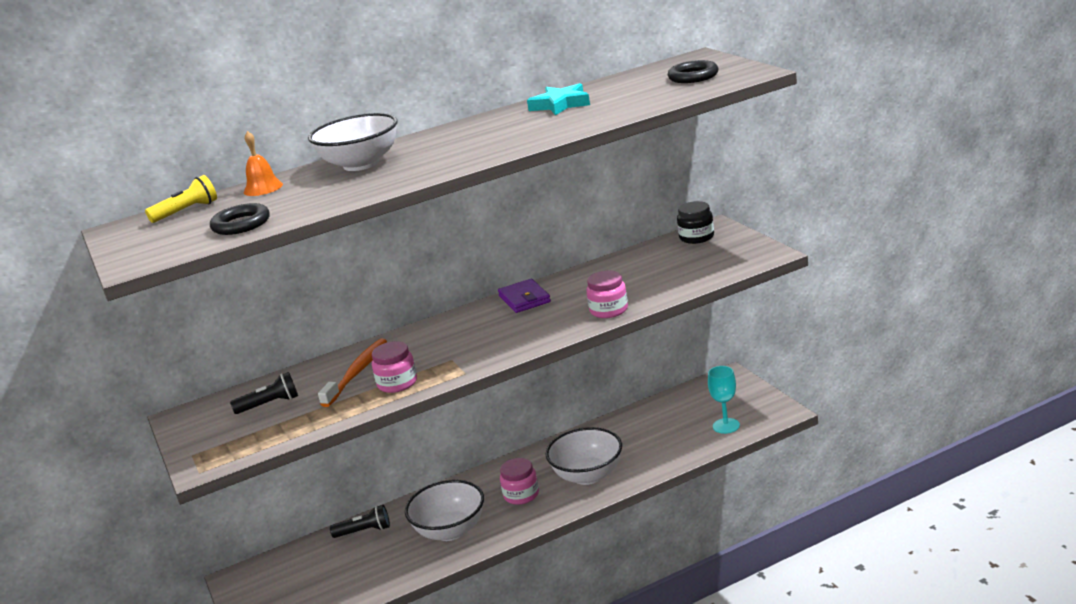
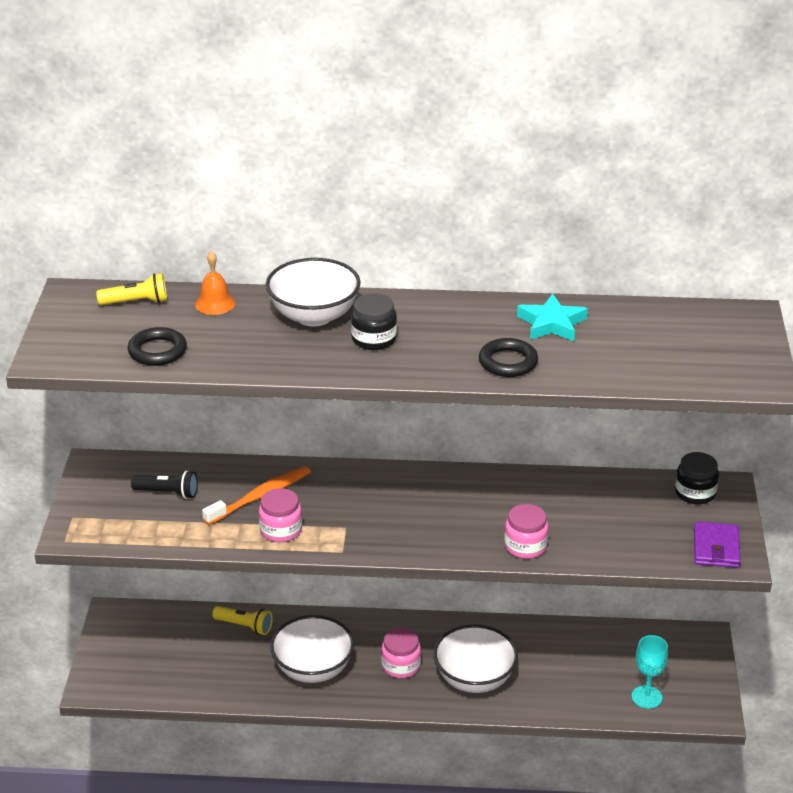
camera: 25 degrees right, 10 degrees up
black flashlight [330,505,390,538] -> yellow flashlight [212,606,273,635]
purple wallet [498,279,551,313] -> purple wallet moved to [694,522,741,568]
black ring [668,60,719,83] -> black ring moved to [479,338,538,377]
none -> black jar [351,294,397,350]

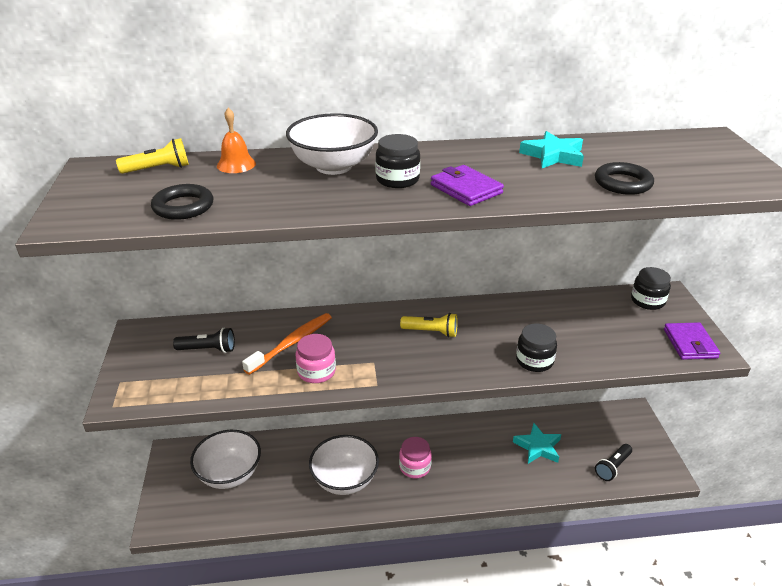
camera: 10 degrees left, 0 degrees up
yellow flashlight [212,606,273,635] -> yellow flashlight moved to [400,313,458,337]
white bowl [434,625,518,693] -> white bowl moved to [190,430,261,489]
black ring [479,338,538,377] -> black ring moved to [595,162,654,195]
pink jar [504,504,548,559] -> black jar [516,324,557,372]
turquoise goblet [632,635,668,709] -> black flashlight [595,444,632,481]
none -> purple wallet [431,165,504,206]
none -> turquoise star [513,423,561,464]

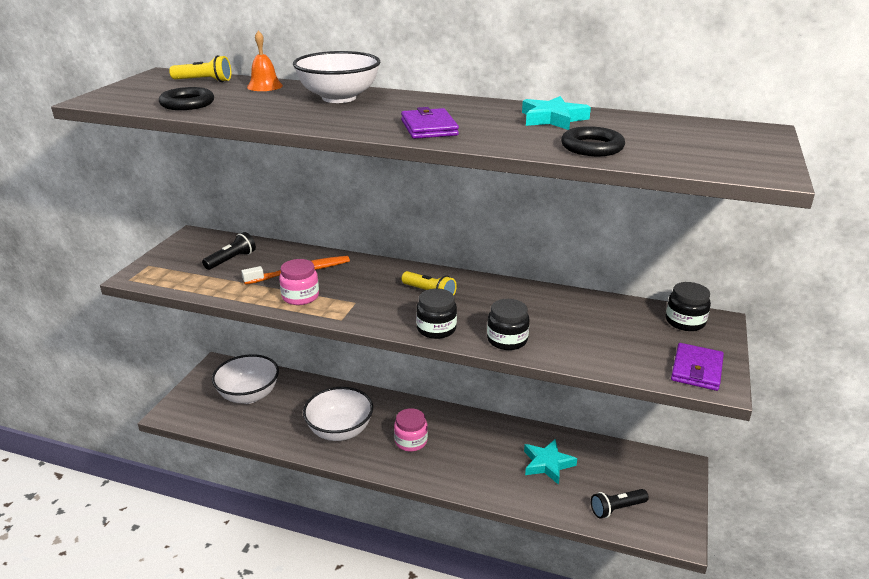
camera: 25 degrees right, 5 degrees down
black flashlight [173,328,235,353] -> black flashlight turned 75 degrees counterclockwise [202,232,256,270]
black jar [375,134,420,188] -> black jar moved to [416,288,457,339]

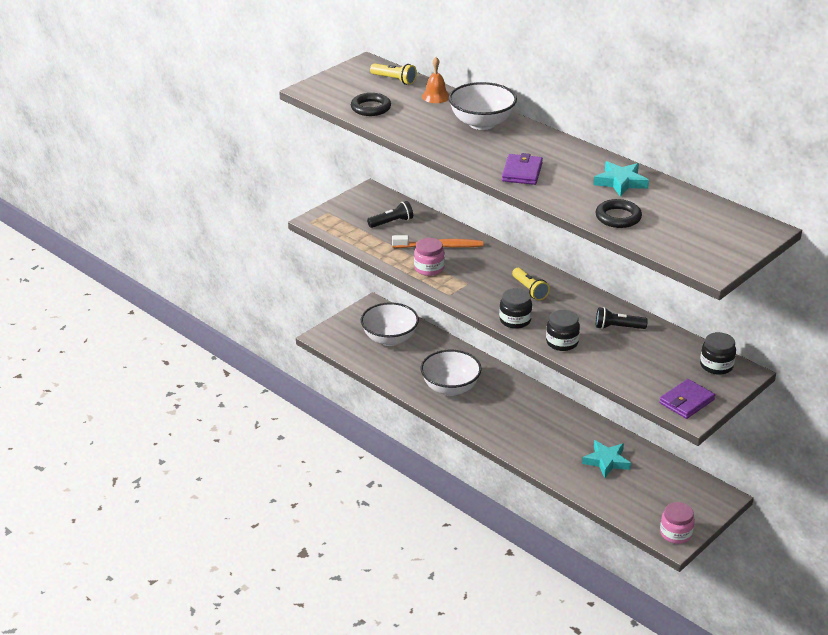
camera: 25 degrees right, 5 degrees up
pink jar [394,408,428,451] -> pink jar moved to [660,502,695,544]
black flashlight [591,489,649,518] -> black flashlight moved to [596,307,648,329]

